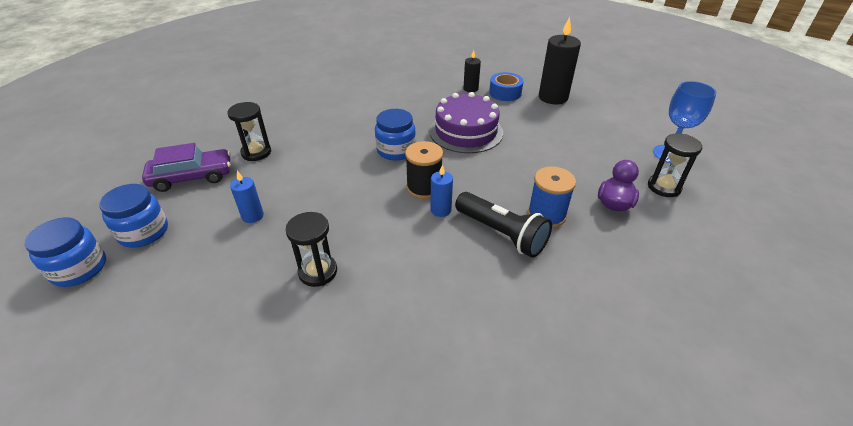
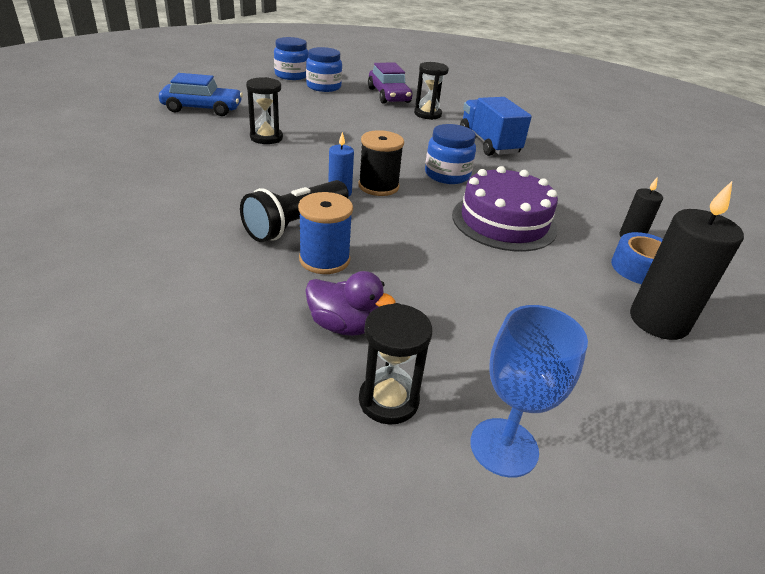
camera: 85 degrees right, 5 degrees down
blue candle [230,171,264,223] -> none
none -> blue car [159,73,243,116]
none -> blue truck [460,97,532,156]

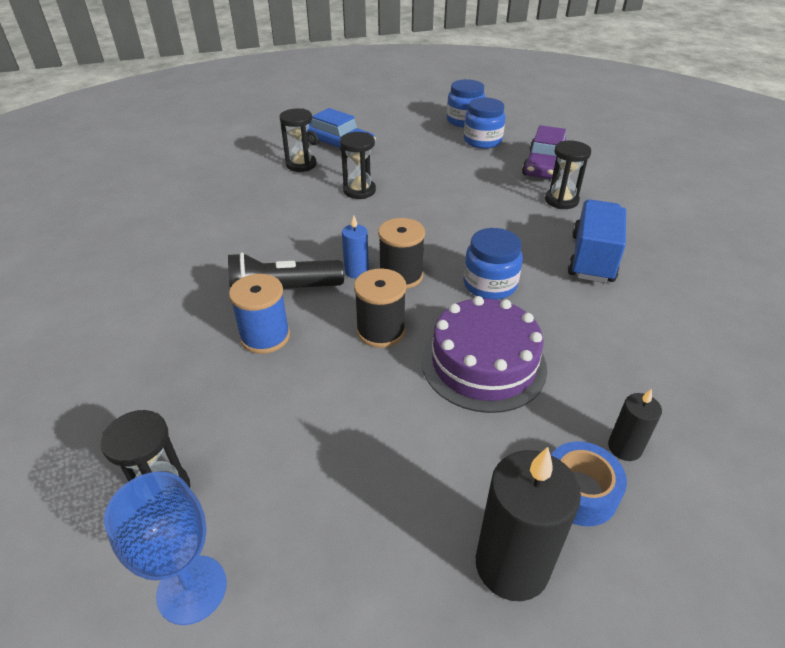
camera: 40 degrees right, 5 degrees up
purple duck [305,271,396,336] -> none
none -> black hourglass [279,109,317,172]
none -> black spool [354,268,407,348]

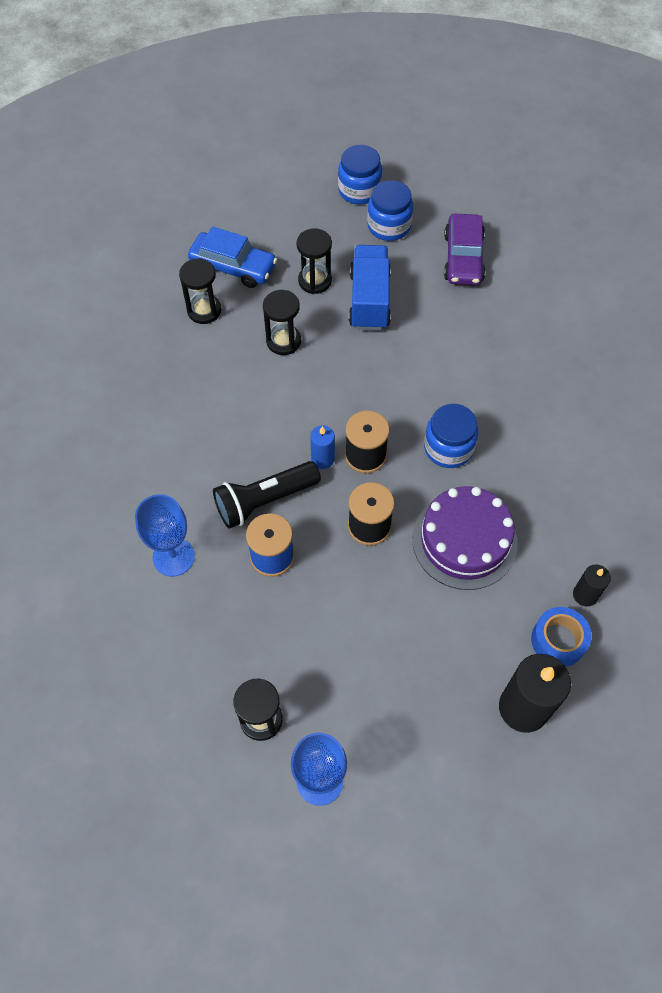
camera: 15 degrees left, 20 degrees up
black hourglass [545,141,591,209] -> black hourglass moved to [297,228,332,294]
blue truck [568,199,626,283] -> blue truck moved to [349,245,391,330]
none -> blue goblet [135,494,195,577]

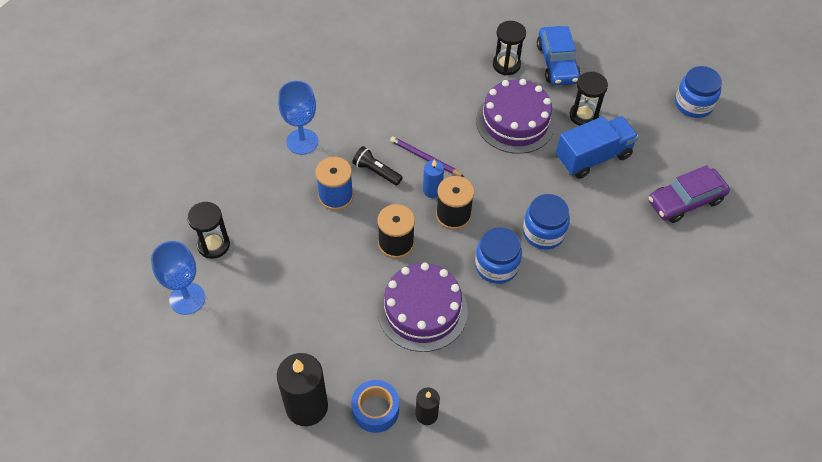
camera: 60 degrees right, 5 degrees down
black flashlight [213,461,321,529] -> black flashlight [352,146,403,185], size x0.61
black hourglass [263,290,301,355] -> purple cake [476,79,555,154]
blue jar [367,180,413,241] -> blue jar moved to [523,194,570,249]
none -> purple pencil [390,136,464,177]

